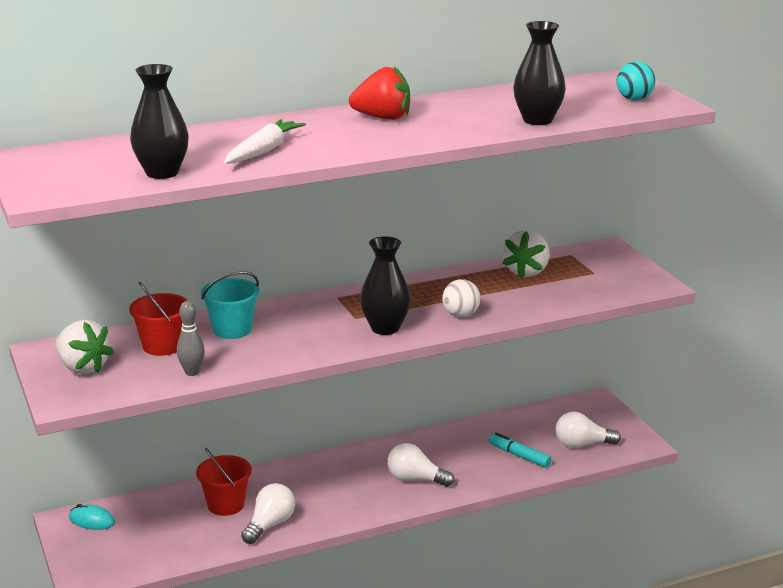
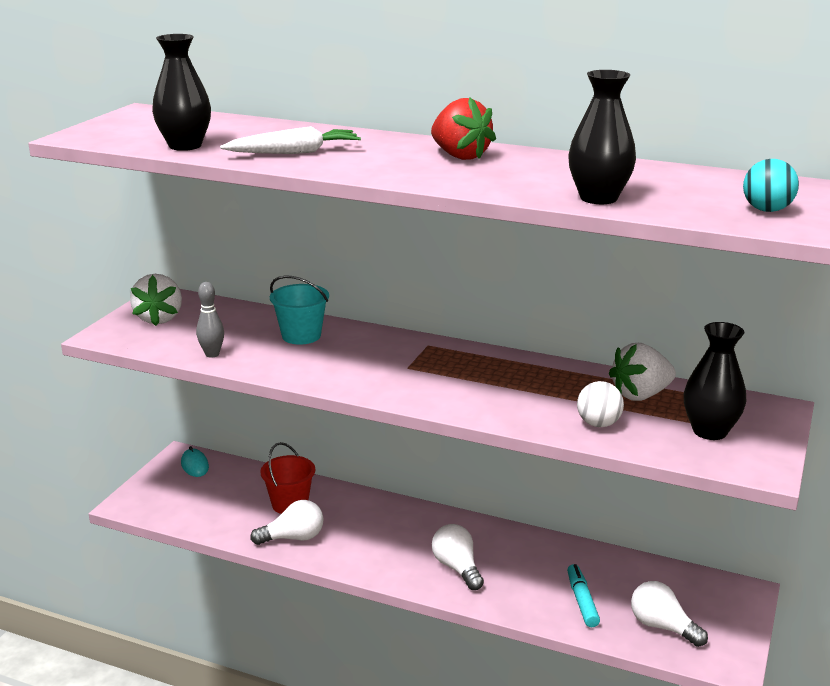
camera: 45 degrees right, 0 degrees up
red bucket [129,282,188,356] -> none
black vase [360,236,411,335] -> black vase moved to [684,322,746,440]
white ball [442,279,481,317] -> white ball moved to [577,381,624,427]

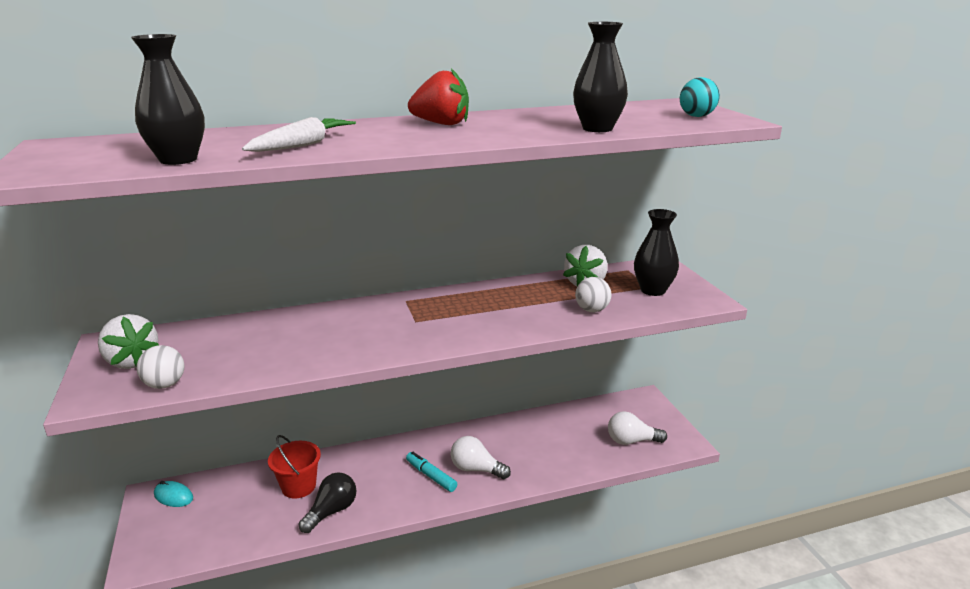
camera: 40 degrees left, 0 degrees up
grey bowling pin [196,282,224,358] -> none
white light bulb [250,500,324,545] -> black light bulb [299,473,356,533]
turquoise bucket [270,276,329,345] -> none
turquoise marker [567,564,600,627] -> turquoise marker moved to [406,452,457,492]
none -> white ball [136,345,184,389]

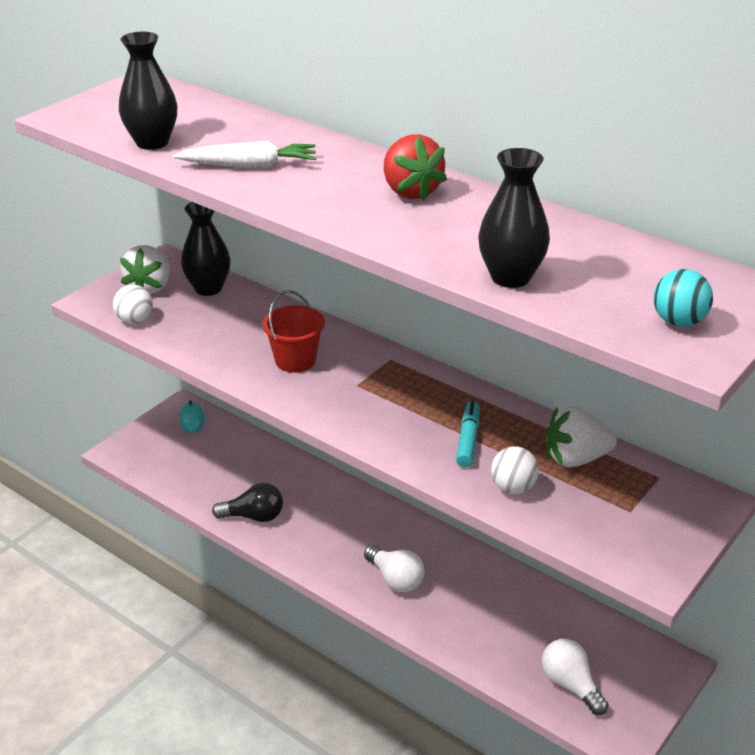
camera: 55 degrees right, 10 degrees up
red bucket [268,435,321,499] -> red bucket moved to [262,290,325,373]
turquoise marker [406,452,457,492] -> turquoise marker moved to [456,401,479,467]
white light bulb [451,436,511,479] -> white light bulb turned 150 degrees clockwise [364,545,425,592]
black vase [634,209,679,296] -> black vase moved to [181,202,230,296]

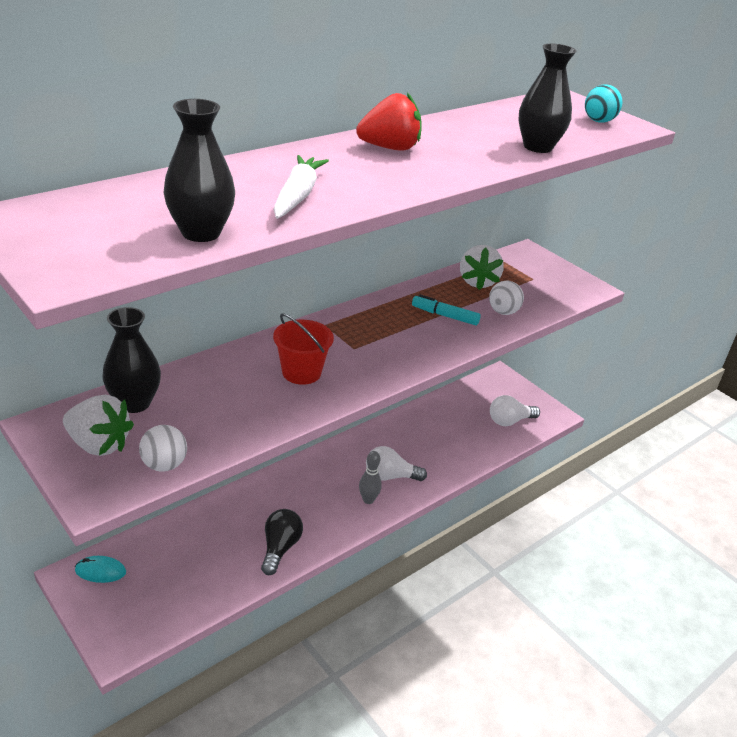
camera: 80 degrees left, 0 degrees up
white light bulb [364,545,425,592] -> white light bulb turned 150 degrees counterclockwise [366,446,427,481]
none -> grey bowling pin [359,451,382,504]

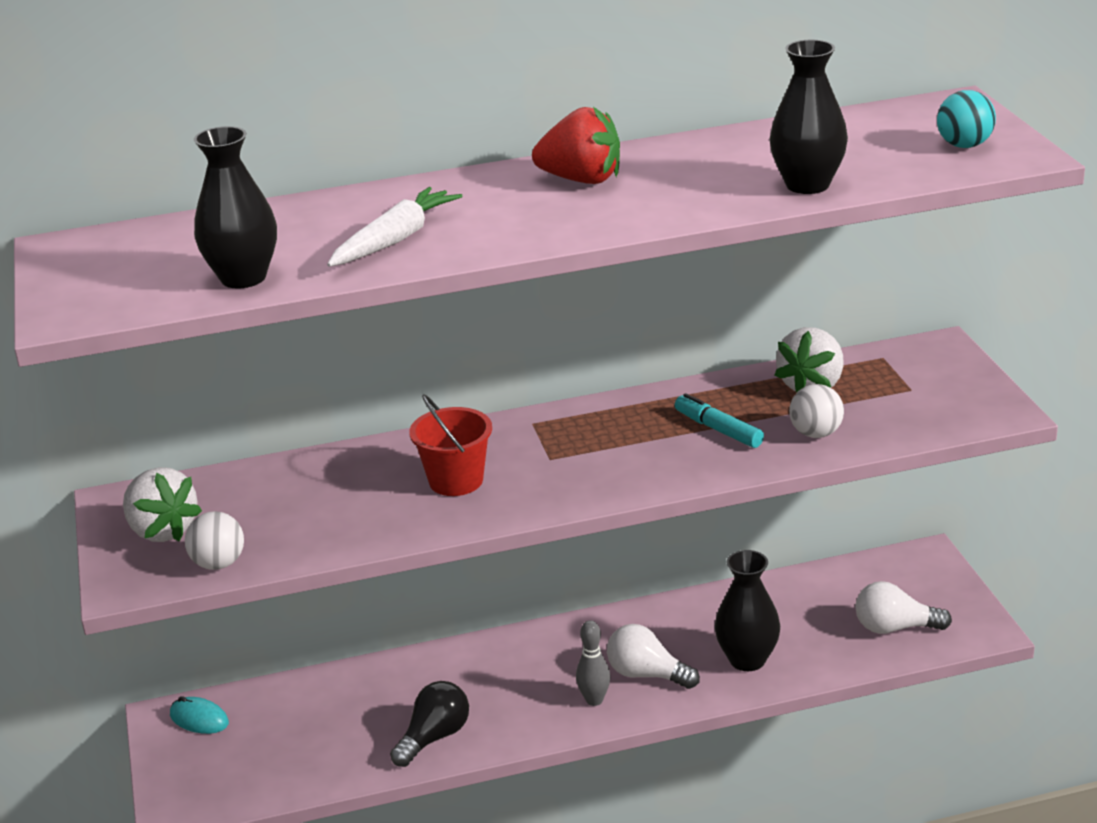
camera: 30 degrees right, 5 degrees down
black vase [103,307,161,413] -> black vase moved to [715,550,780,671]

